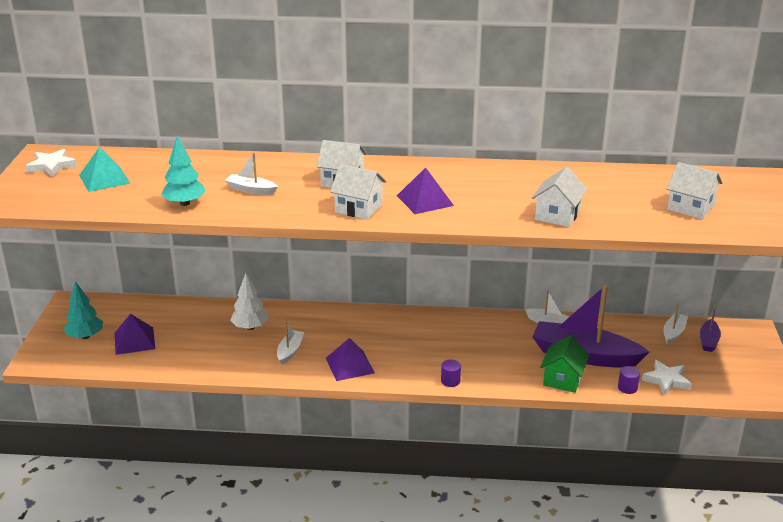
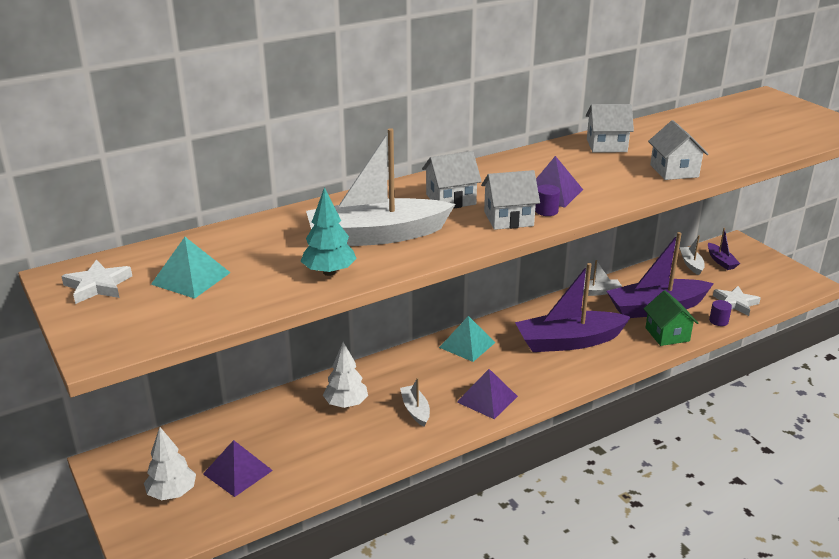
camera: 35 degrees left, 0 degrees up
turquoise tree [64,281,103,339] -> white tree [144,427,196,500]
white boat [225,152,278,195] -> white boat [306,128,455,246], size x2.18
purple cylinder [441,360,461,387] -> purple cylinder moved to [535,184,560,216]
white house [667,162,722,219] -> white house moved to [586,104,634,152]
none -> turquoise pyramid [439,316,496,362]
none -> purple boat [515,263,631,352]

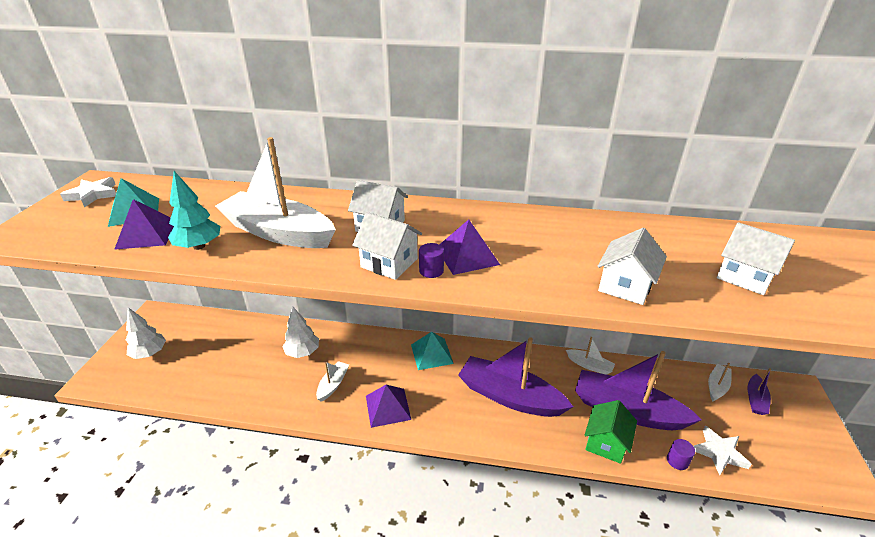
camera: 40 degrees right, 5 degrees up
purple pyramid [203,440,273,497] -> purple pyramid moved to [114,199,174,250]
white house [586,104,634,152] -> white house moved to [717,222,795,295]

